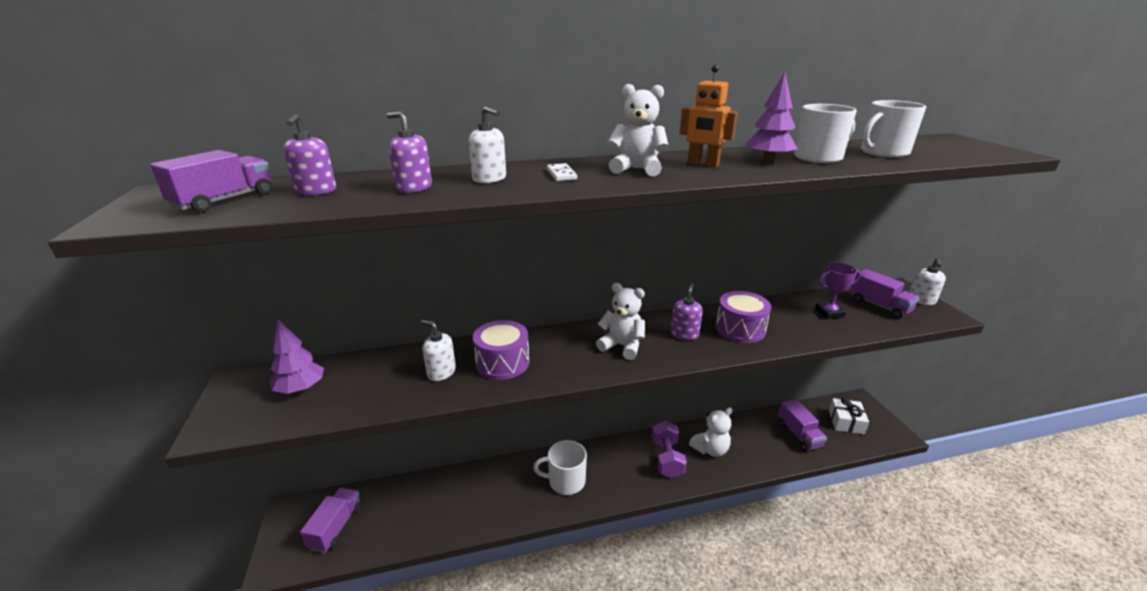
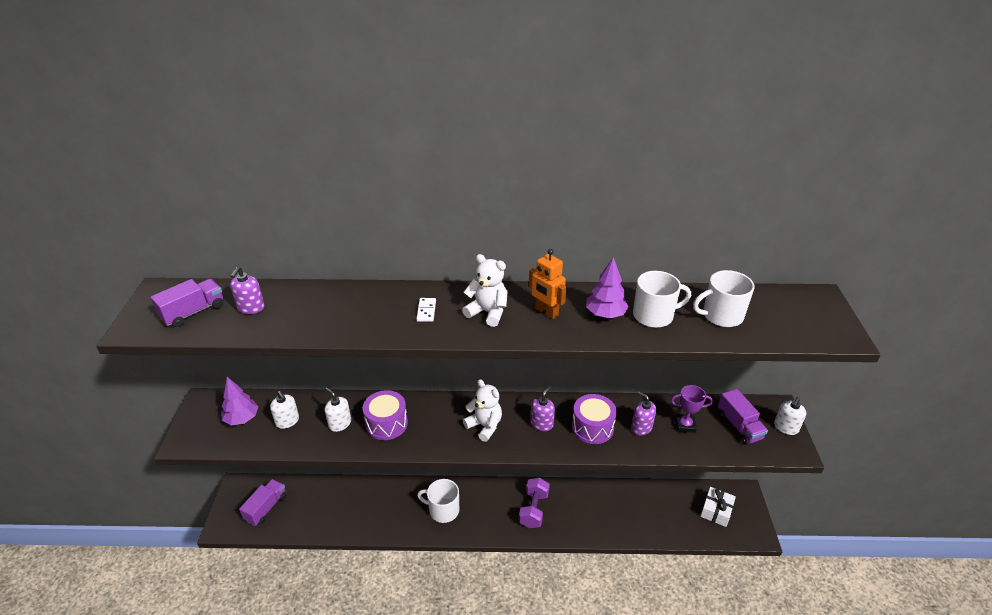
camera: 15 degrees right, 10 degrees up
purple soap dispenser [387,111,432,193] -> purple soap dispenser moved to [631,391,656,435]
white soap dispenser [469,106,506,183] -> white soap dispenser moved to [270,391,299,429]
white teddy bear [689,408,732,457] -> none
purple truck [778,399,827,452] -> none

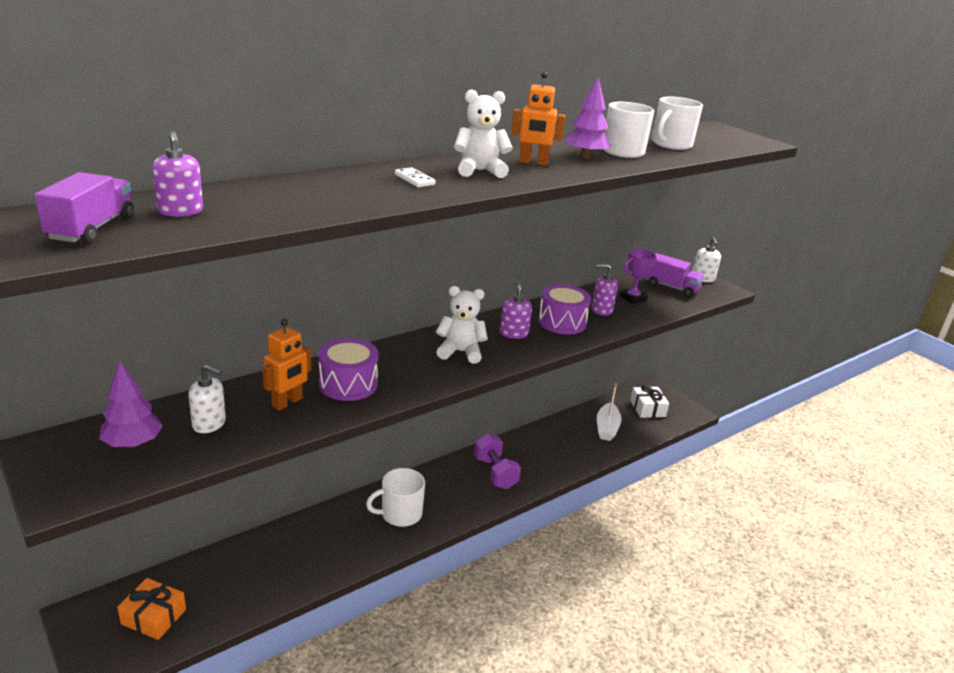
camera: 40 degrees left, 10 degrees down
purple truck [239,479,287,526] -> orange gift [117,578,186,640]
white soap dispenser [325,387,351,432] -> orange robot [262,319,311,411]
none -> white boat [597,383,622,441]

